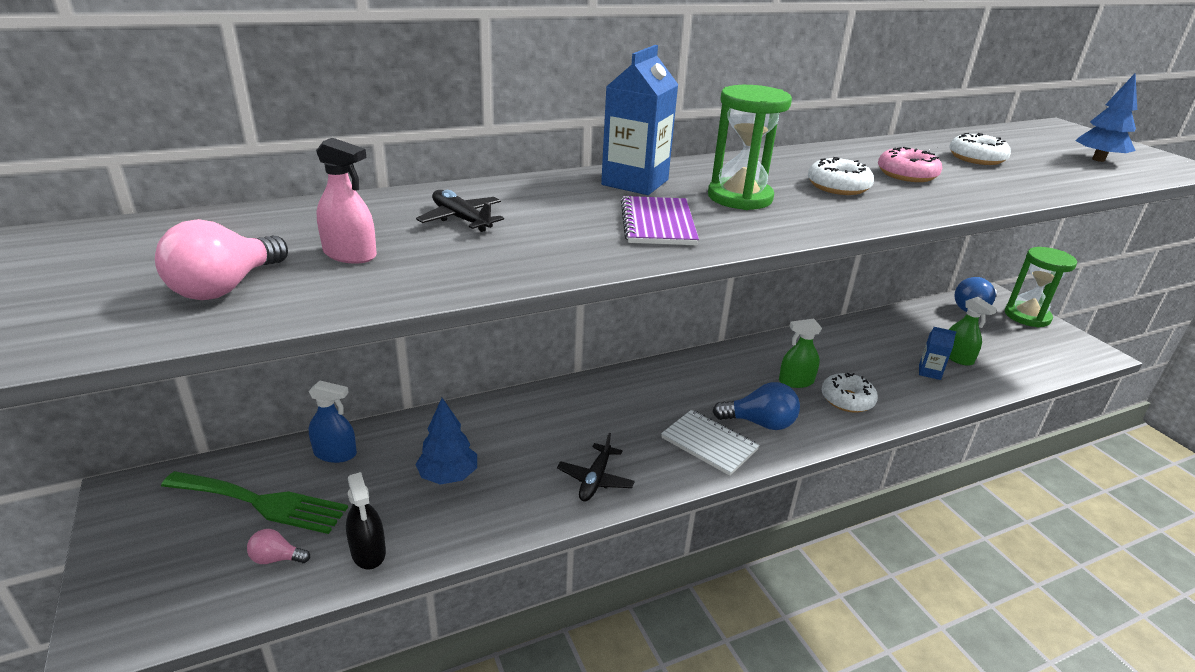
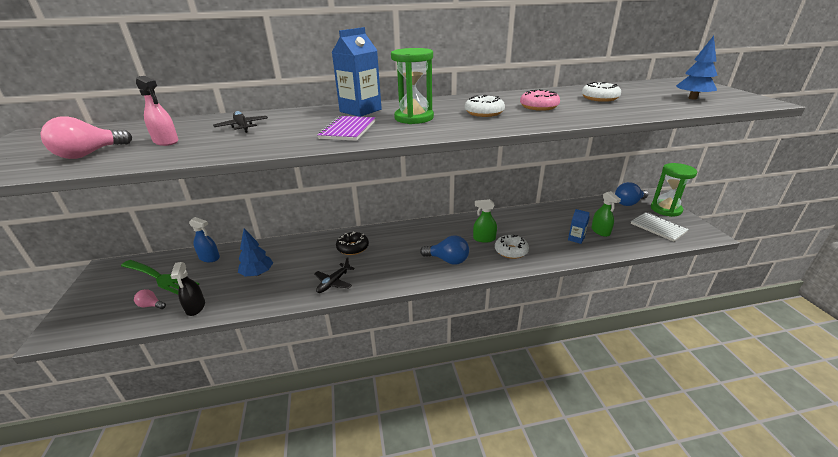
camera: 15 degrees right, 0 degrees up
white notebook [661,410,760,476] -> white notebook moved to [631,212,689,242]
none -> black donut [336,232,369,255]

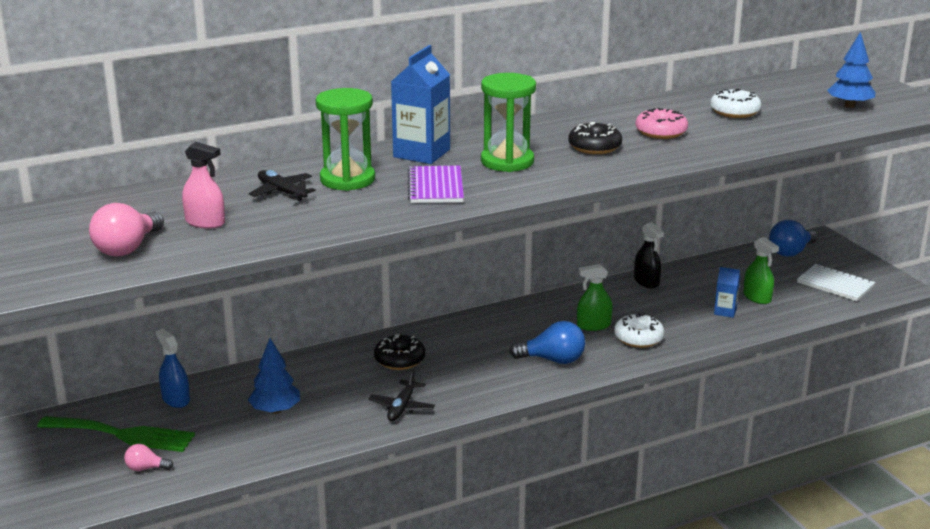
camera: 15 degrees left, 5 degrees down
black spray bottle [171,262,205,316] -> black spray bottle moved to [634,222,664,288]
blue spray bottle [189,217,220,262] -> blue spray bottle turned 135 degrees counterclockwise [156,329,190,408]
white donut [465,95,505,117] -> black donut [568,122,622,154]
green hourglass [651,163,697,217] -> green hourglass moved to [316,88,375,191]

